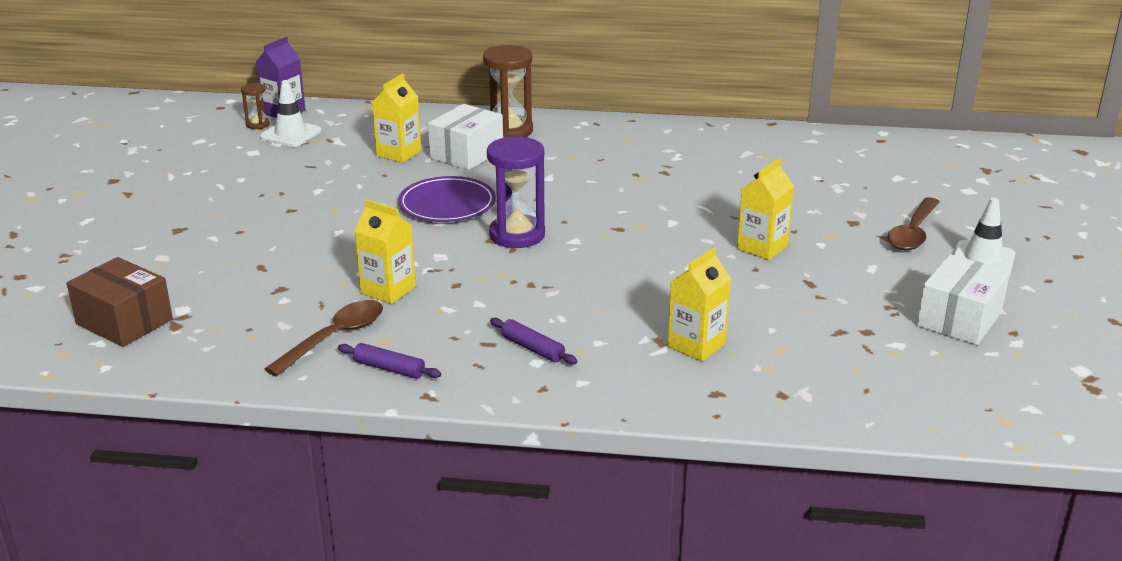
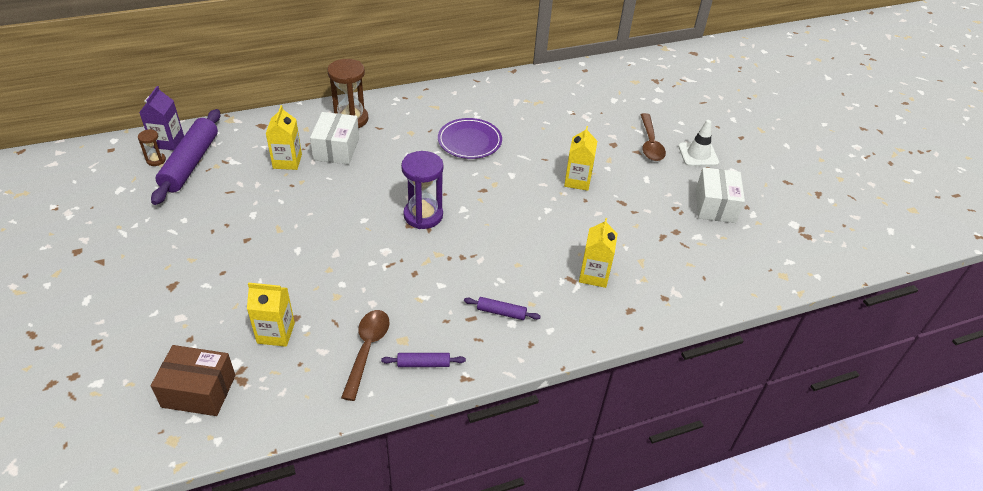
camera: 30 degrees left, 15 degrees up
white traffic cone [260,80,322,147] -> purple rolling pin [151,109,220,205]
yellow carton [355,199,416,304] -> yellow carton moved to [247,283,295,347]
purple plate [398,176,496,222] -> purple plate moved to [438,118,502,159]

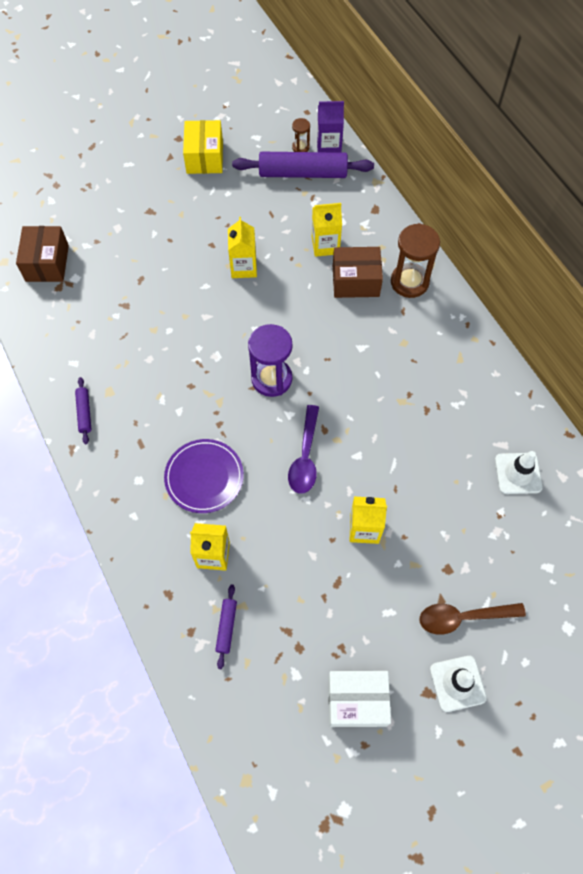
camera: 85 degrees right, 20 degrees up
yellow carton [247,283,295,347] -> yellow carton moved to [228,217,257,278]
white box [310,112,359,164] -> brown box [333,247,383,298]
brown spoon [341,310,390,401] -> none
purple plate [438,118,502,159] -> purple plate moved to [164,439,244,513]
purple rolling pin [464,297,541,320] -> purple rolling pin moved to [215,584,237,669]
none -> yellow box [183,120,223,174]
none -> purple spoon [288,405,319,494]
none -> white traffic cone [495,451,543,494]

